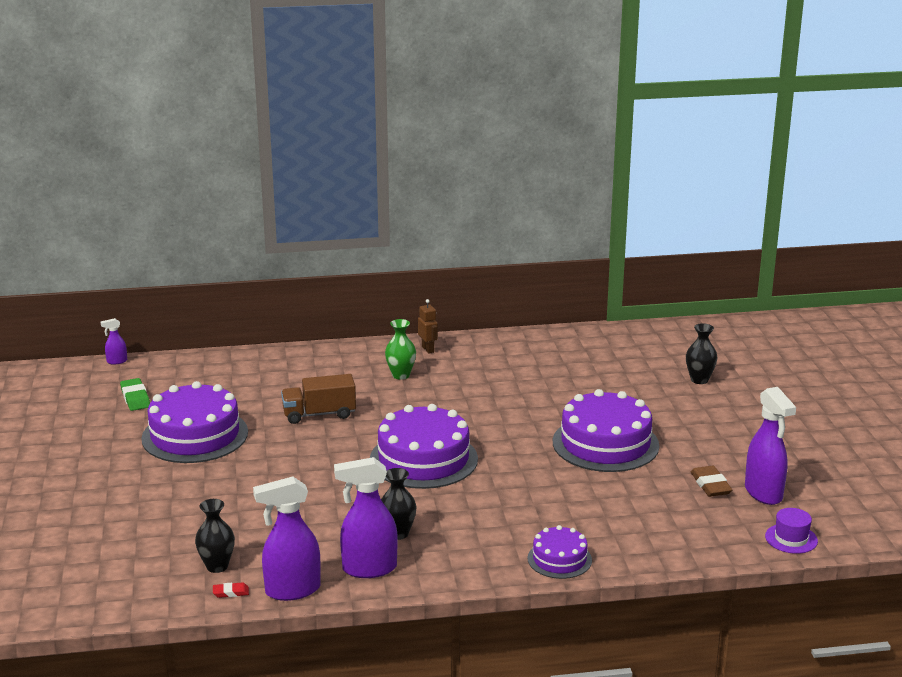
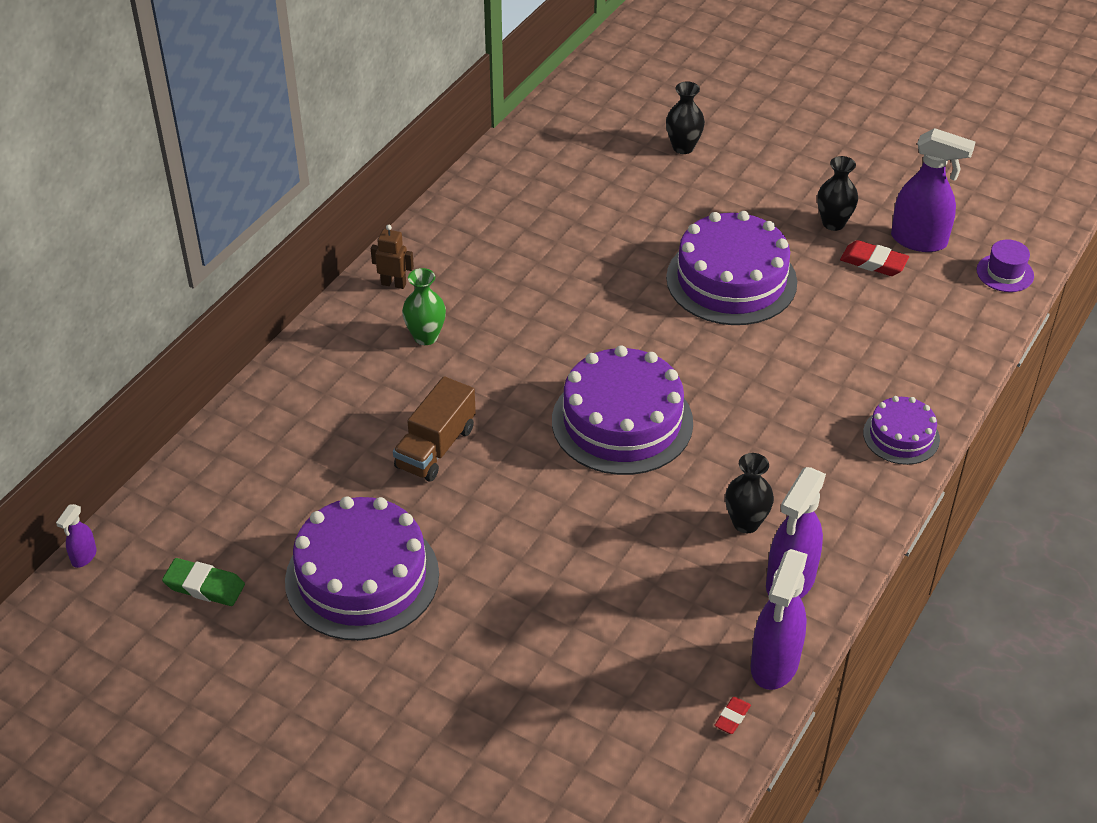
camera: 50 degrees left, 20 degrees up
black vase [195,499,235,573] -> black vase moved to [817,156,858,231]
brown eraser [691,466,733,497] -> red eraser [840,240,909,276]

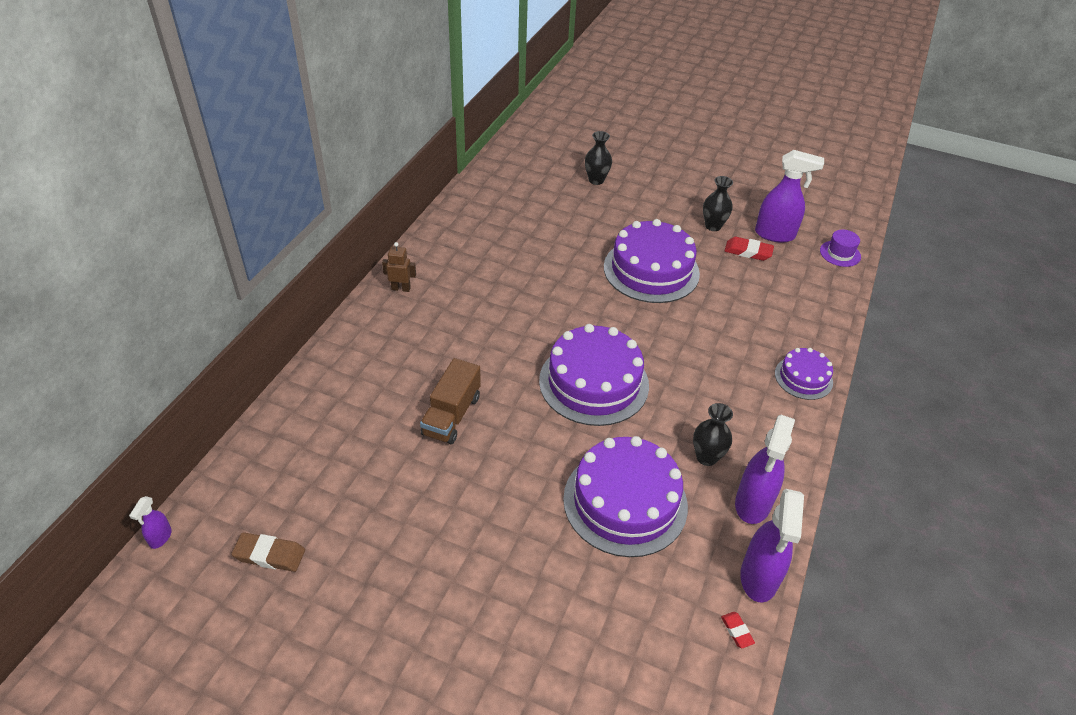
camera: 10 degrees left, 0 degrees up
green eraser [162,558,245,606] -> brown eraser [231,532,305,572]
purple cake [285,496,439,640] -> purple cake moved to [563,436,688,557]
green vase [402,268,446,345] -> none
red eraser [714,697,751,734] -> red eraser turned 45 degrees counterclockwise [721,612,755,648]

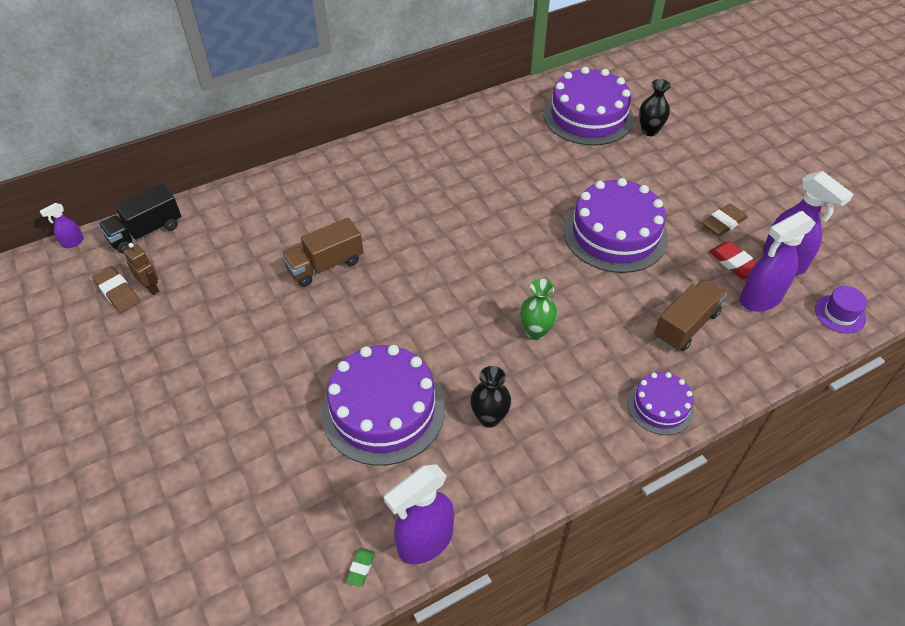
camera: 40 degrees right, 5 degrees up
brown robot [382,242,416,292] -> brown robot moved to [124,243,159,295]
purple cake [539,324,649,426] -> purple cake moved to [543,67,634,146]
black vase [703,176,733,231] -> brown eraser [702,204,748,236]
red eraser [721,612,755,648] -> green eraser [346,548,375,587]
purple spray bottle [735,414,795,524] -> purple spray bottle moved to [740,211,816,312]
none -> black truck [98,184,181,254]
none -> green vase [520,279,558,340]
none -> brown truck [654,279,726,351]

